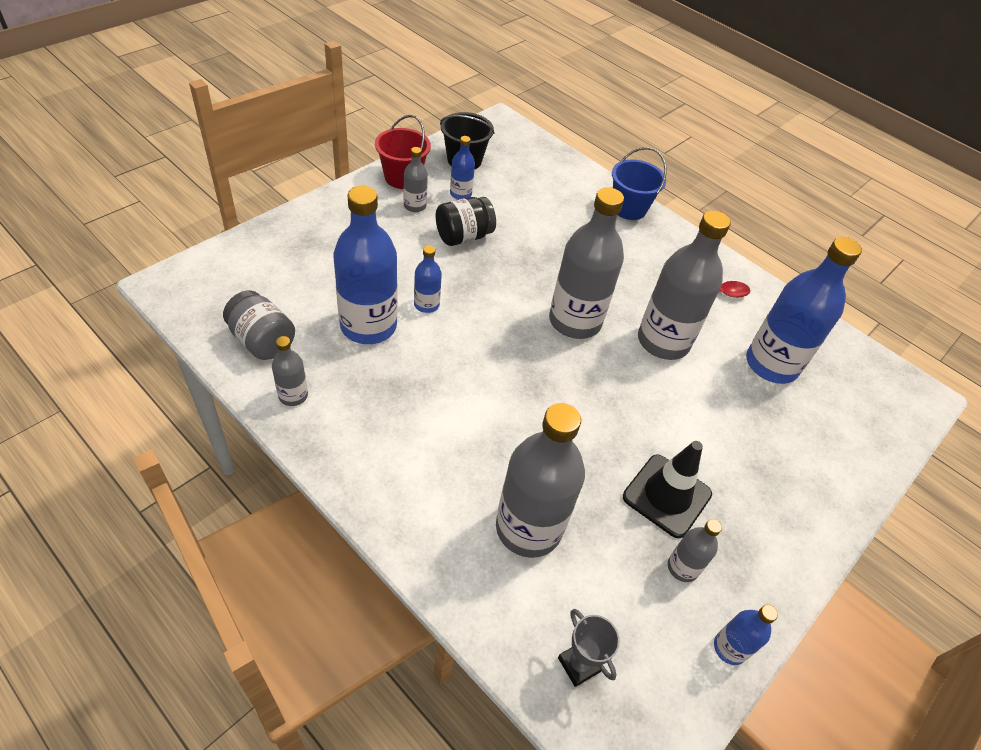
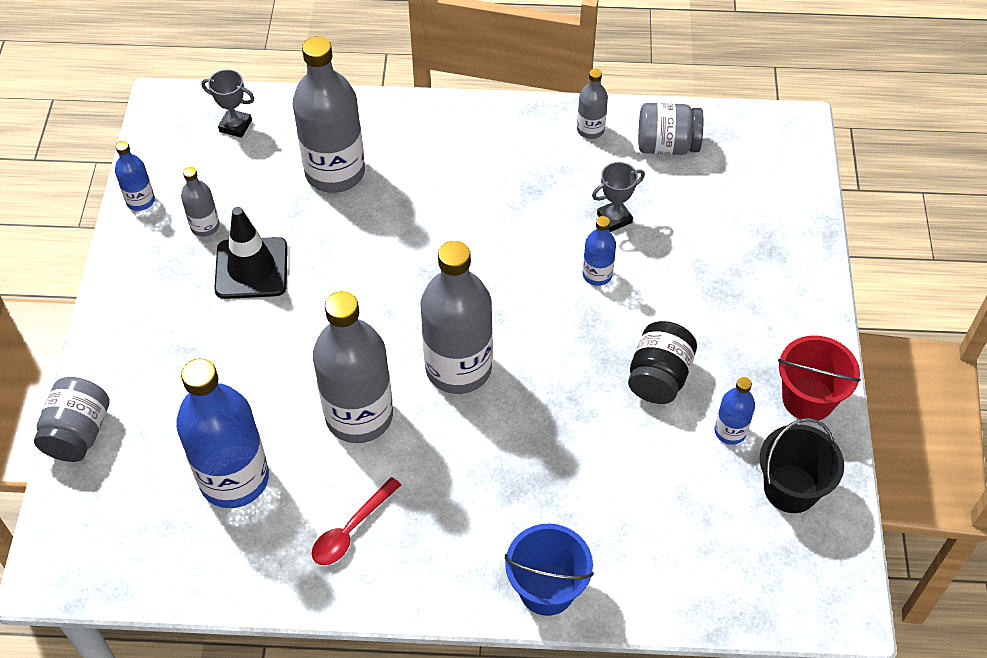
camera: 145 degrees right, 5 degrees up
blue bottle [334,186,398,344] -> grey trophy [592,162,645,232]
grey bottle [404,147,428,212] -> none
none -> grey jar [34,377,110,462]

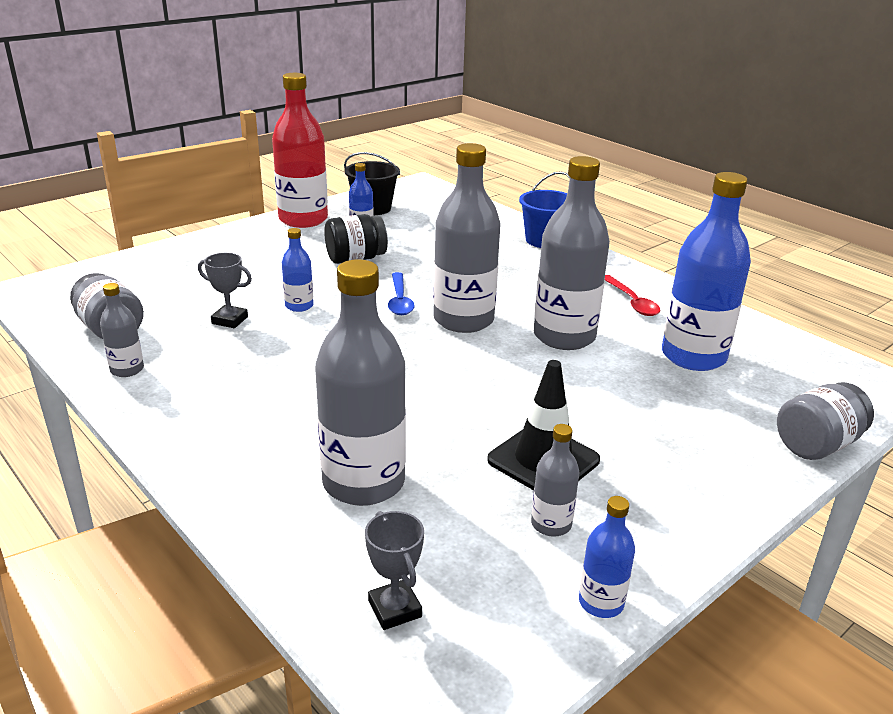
camera: 135 degrees left, 25 degrees down
red spoon [312,477,401,565] -> red spoon turned 75 degrees clockwise [605,275,661,316]
red bucket [778,336,861,421] -> red bottle [272,73,328,228]
none -> blue spoon [388,272,415,315]

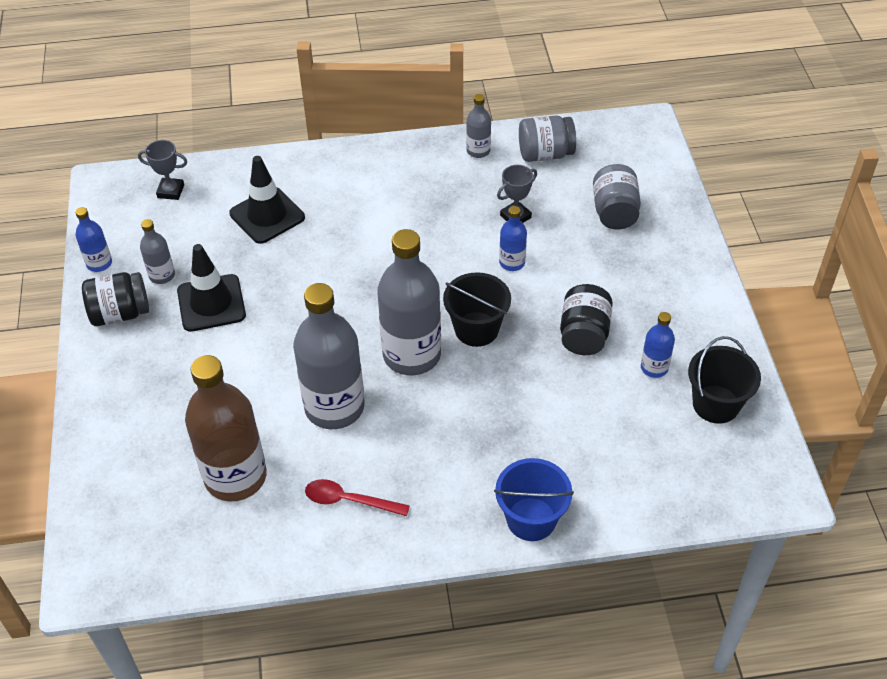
camera: 125 degrees right, 20 degrees up
red bottle [272,73,328,228] -> none
grey bottle [315,259,406,506] -> black traffic cone [229,156,305,244]
blue spoon [388,272,415,315] -> black bucket [443,272,511,347]
blue bottle [662,172,751,371] -> brown bottle [185,355,267,501]
grey jar [777,382,874,460] -> grey jar moved to [593,164,641,229]
none -> black jar [82,272,149,326]

